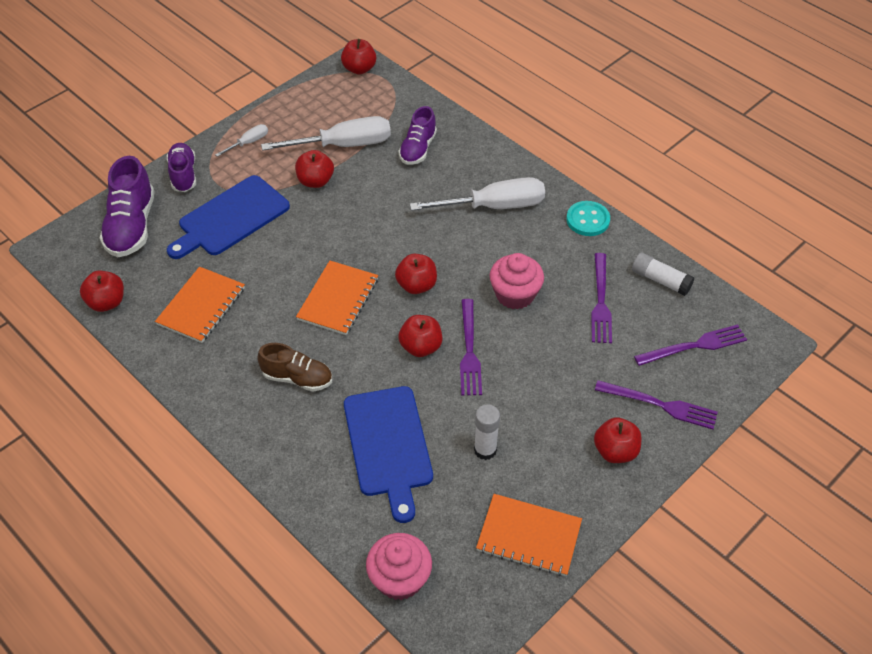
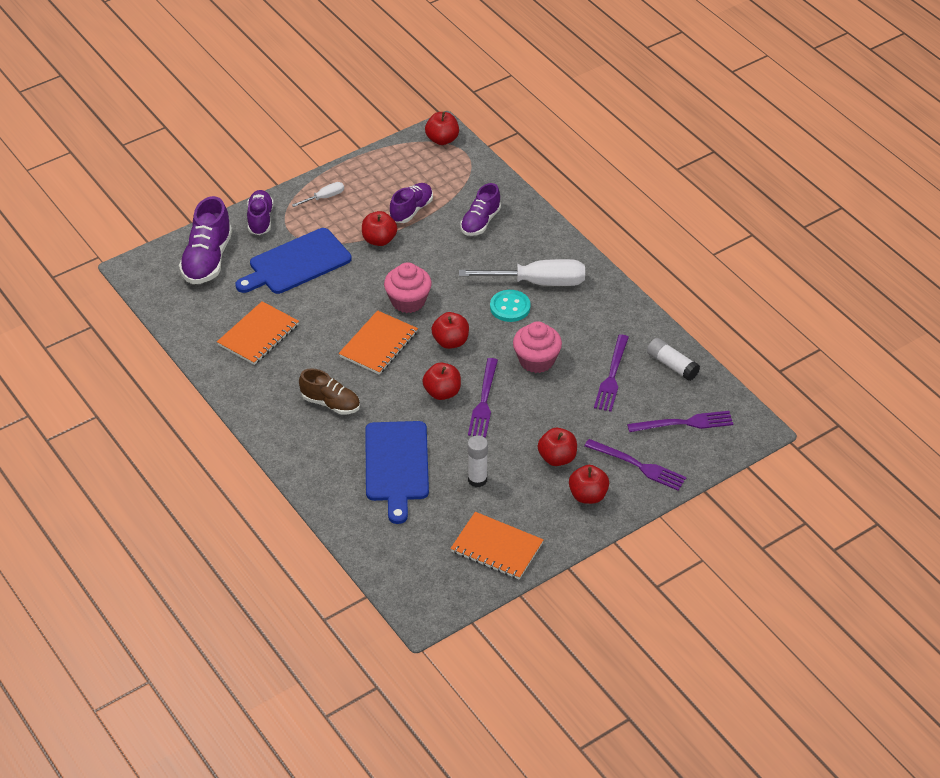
camera: 10 degrees right, 5 degrees down
red apple [80,271,124,312] -> red apple moved to [538,428,577,466]
white screwdriver [261,116,391,151] -> purple shoe [390,183,433,223]
pink cupcake [366,533,432,600] -> pink cupcake moved to [384,262,432,313]
turquoise button [566,201,610,236] -> turquoise button moved to [490,290,531,322]

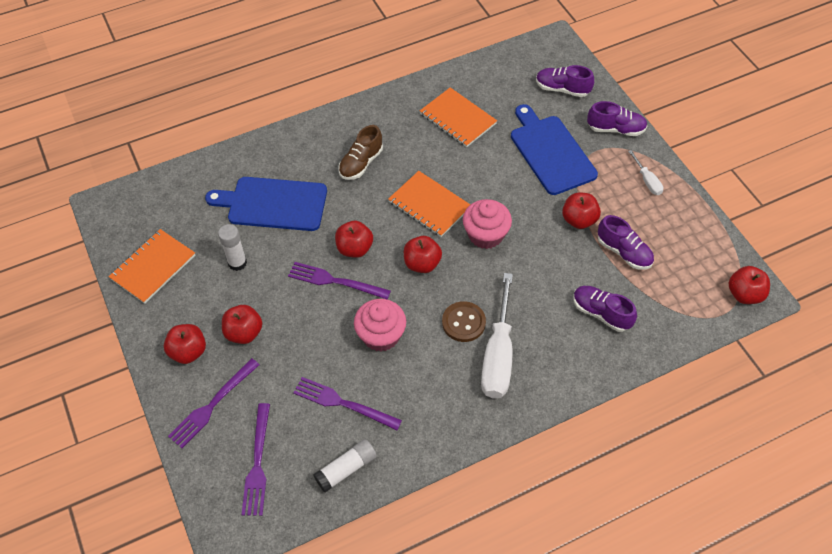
camera: 100 degrees right, 10 degrees up
purple shoe [179,196,232,284] -> purple shoe [536,65,594,97], size x0.65
turquoise button [490,290,531,322] -> brown button [442,301,486,342]

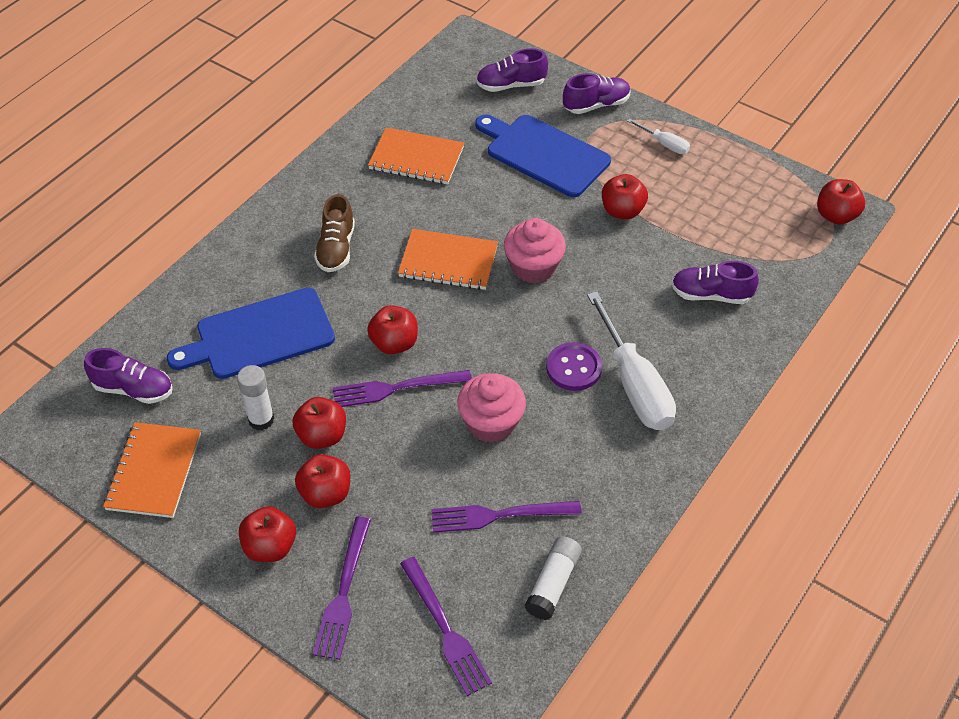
camera: 30 degrees left, 5 degrees down
red apple [404,236,442,273] -> red apple moved to [293,397,346,449]
brown button [442,301,486,342] -> purple button [546,342,602,391]
purple shoe [598,215,654,270] -> purple shoe moved to [84,348,173,404]

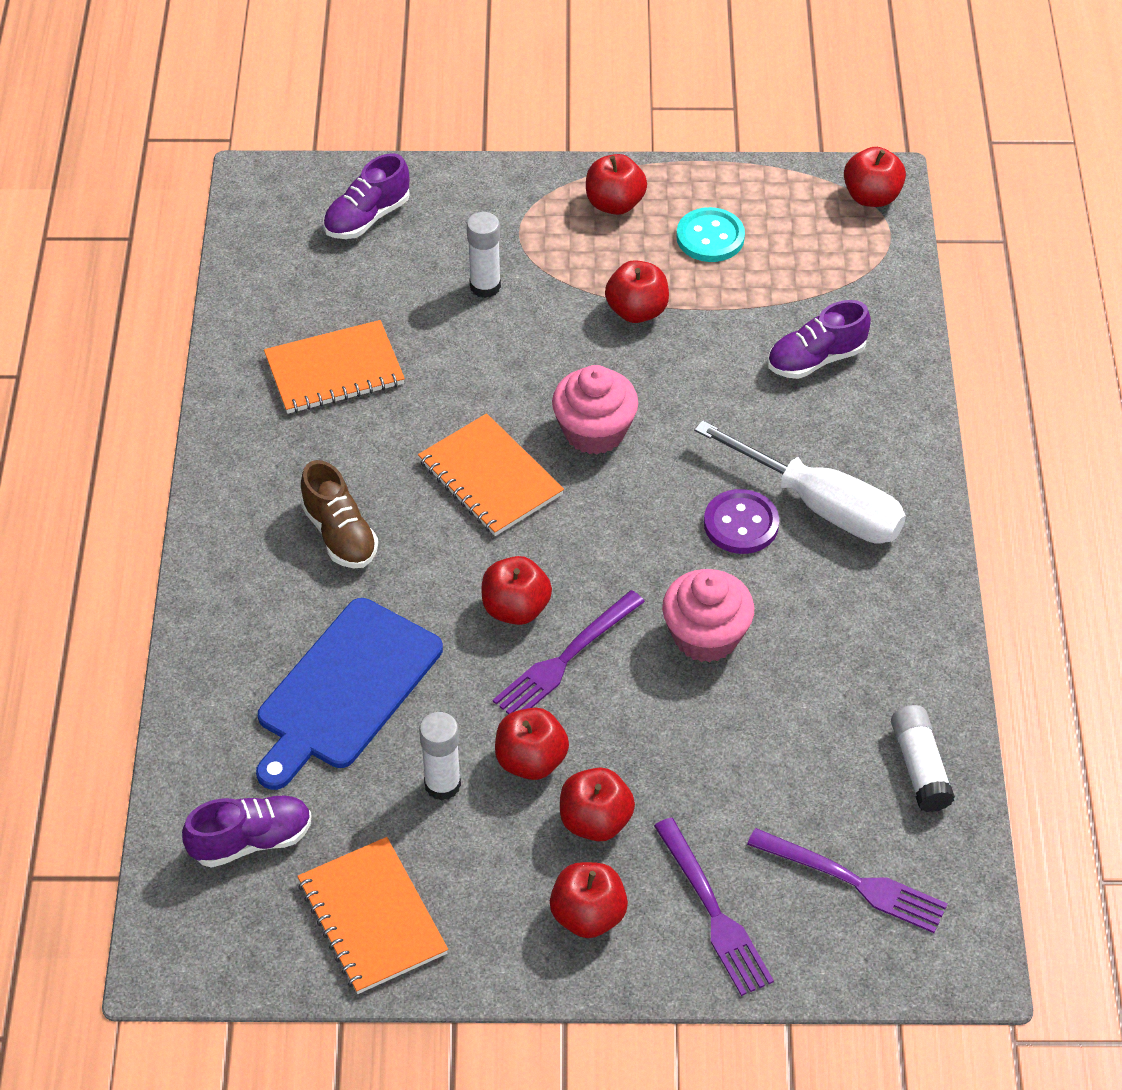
camera: 35 degrees left, 0 degrees up
orange notebook [398,229,498,290] -> orange notebook turned 75 degrees clockwise [418,413,564,536]
purple fork [431,501,582,533] -> none
blue cutting board [475,115,611,197] -> white glue stick [467,212,501,298]
purple shoe [563,73,631,114] -> none
white screwdriver [627,118,690,154] -> red apple [586,154,647,215]
none -> turquoise button [676,207,745,262]

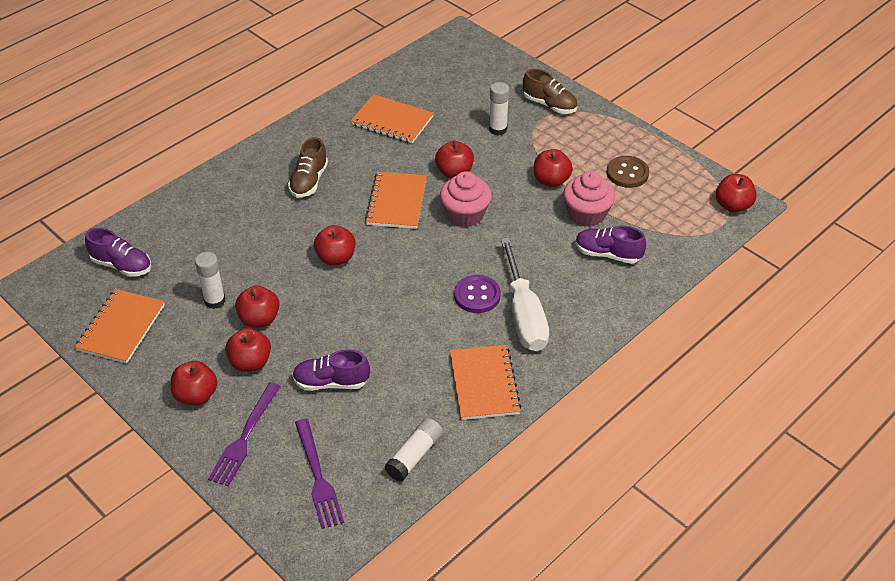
camera: 45 degrees right, 5 degrees down
blue cutting board [256,598,443,790] -> none
purple shoe [323,153,410,239] -> purple shoe moved to [292,349,370,391]
purple fork [493,590,645,714] -> none
red apple [586,154,647,215] -> red apple moved to [435,141,474,178]
pink cupcake [662,569,754,663] -> pink cupcake moved to [563,171,615,227]
turquoise button [676,207,745,262] -> brown button [607,156,649,188]
none -> orange notebook [450,345,522,420]
none -> brown shoe [523,69,578,114]

